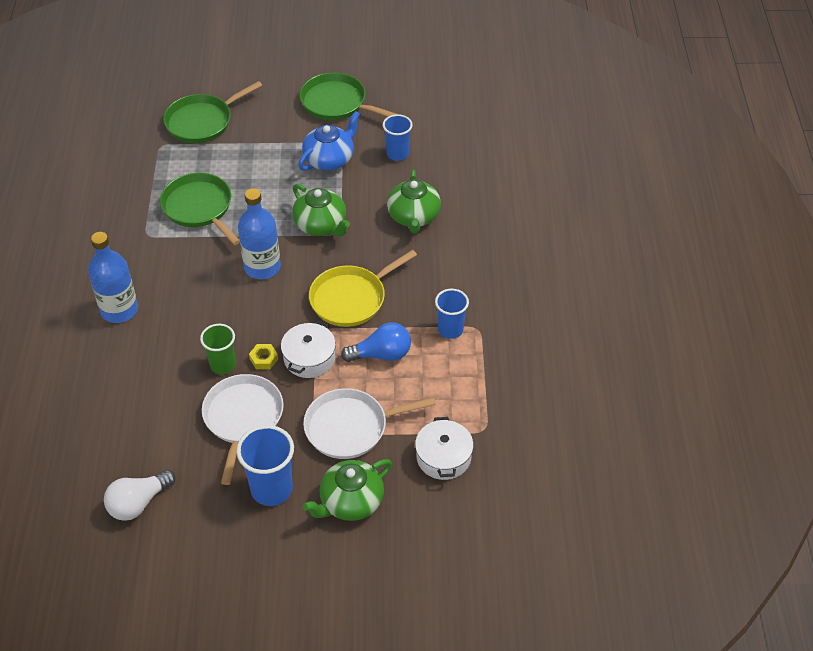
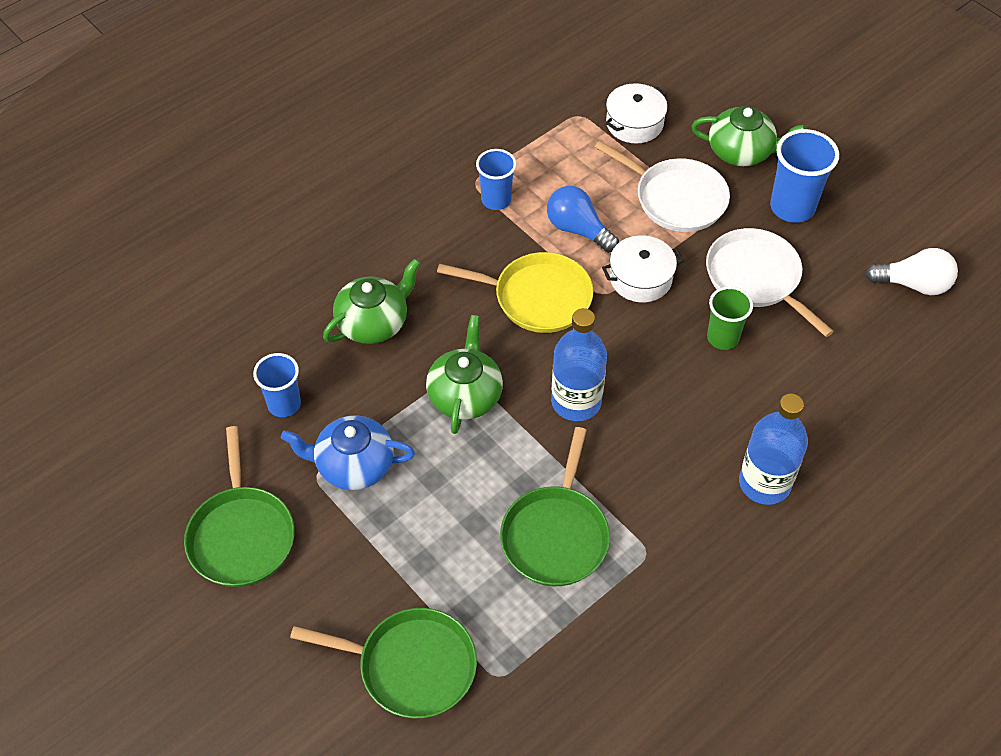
camera: 130 degrees left, 5 degrees up
white pan [202,374,284,485] -> white pan turned 90 degrees clockwise [706,228,834,337]
yellow nut [249,344,278,369] -> none

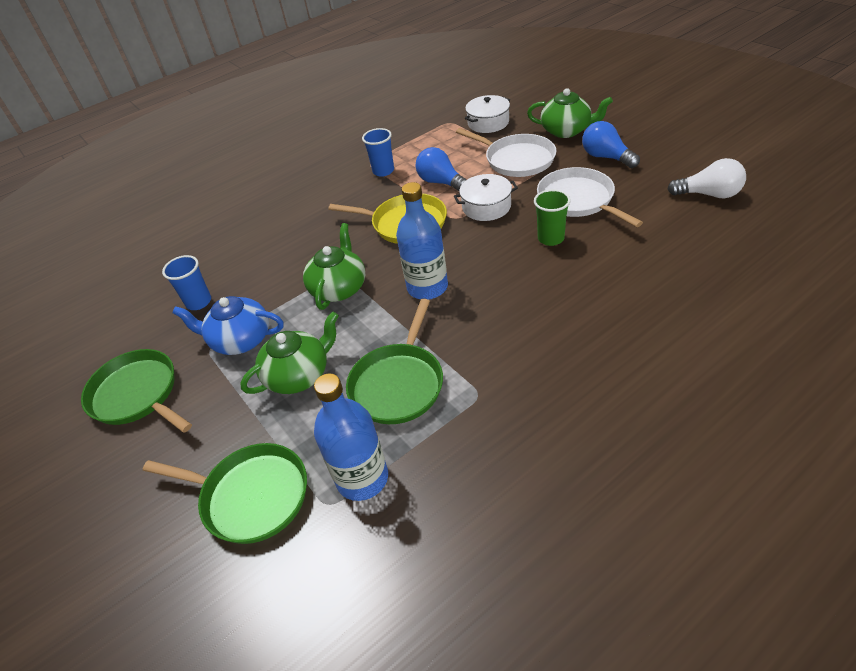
camera: 10 degrees right, 10 degrees down
green pan [184,426,295,587] -> green pan turned 135 degrees clockwise [81,349,192,433]
green teapot [323,259,421,344] -> green teapot moved to [240,311,339,394]
blue bottle [739,394,808,505] -> blue bottle moved to [314,374,388,501]
blue cup [770,129,839,223] -> blue light bulb [582,121,640,168]

